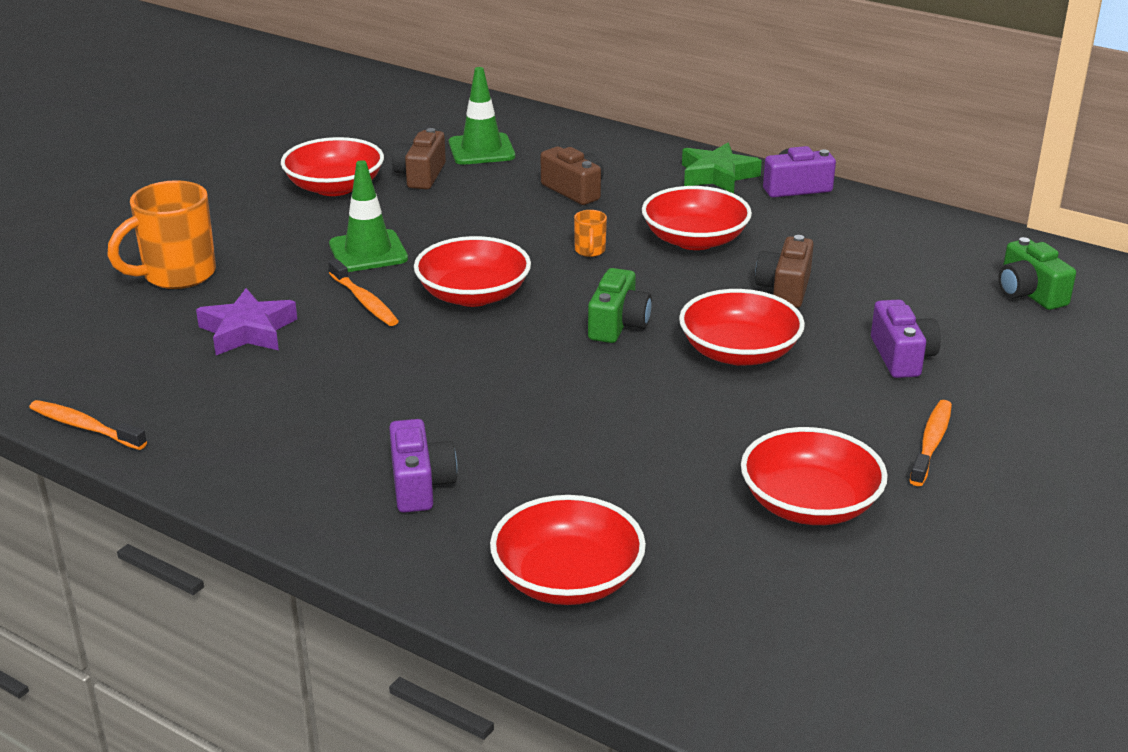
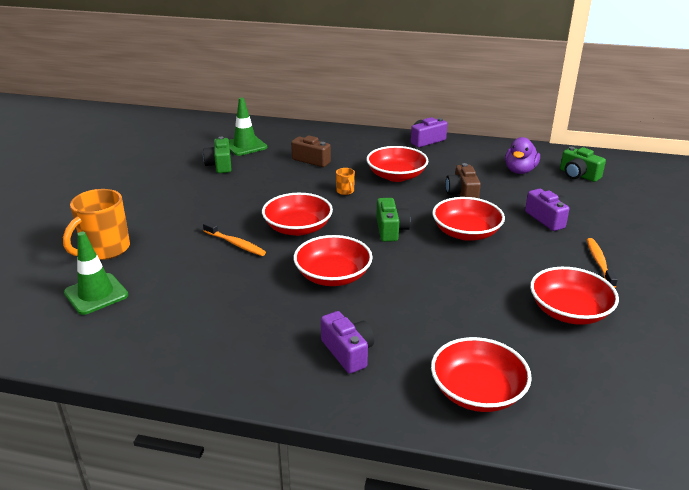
camera: 20 degrees left, 0 degrees up
orange toothbrush [29,400,147,450] -> none
purple star [196,288,297,355] -> none
red bowl [281,137,384,196] -> red bowl moved to [293,235,373,286]
green traffic cone [329,160,408,272] -> green traffic cone moved to [64,232,128,315]
brown camera [392,128,446,189] -> green camera [203,137,232,173]
green star [682,143,762,193] -> none
none -> purple duck [505,137,540,174]

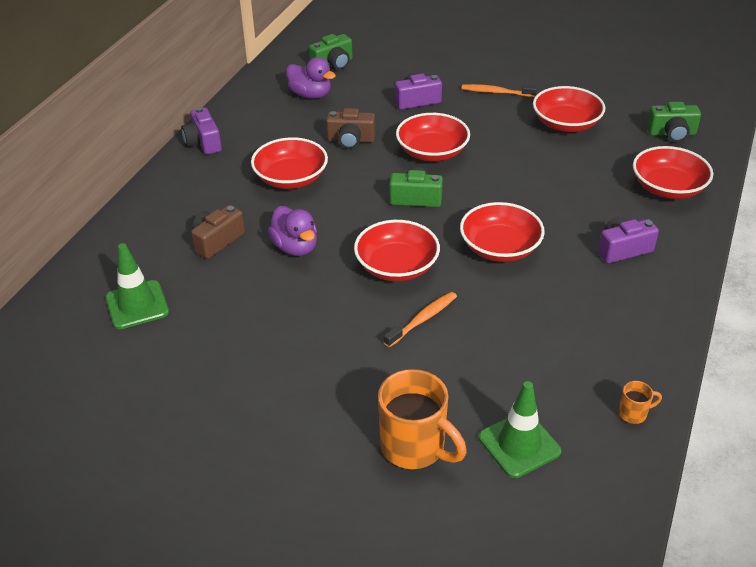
camera: 80 degrees left, 10 degrees up
green camera [203,137,232,173] -> green camera moved to [647,102,701,142]
orange mug [336,168,355,195] -> orange mug moved to [618,381,662,424]
none -> purple duck [268,206,317,256]

